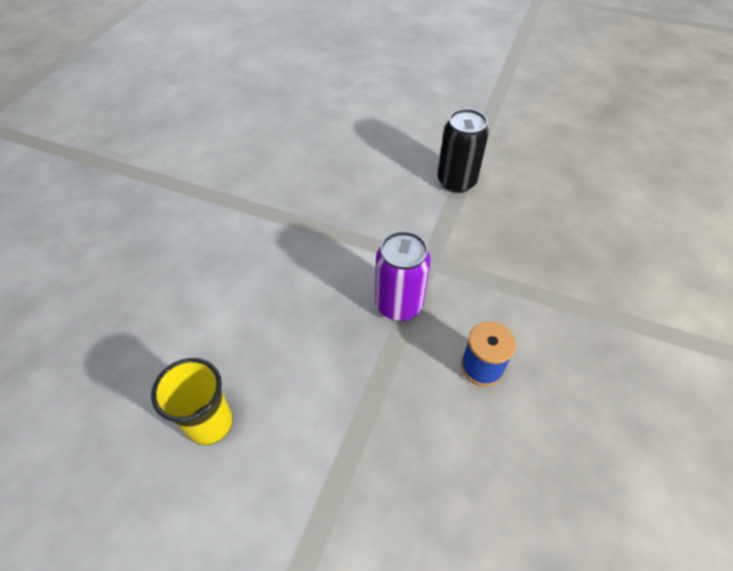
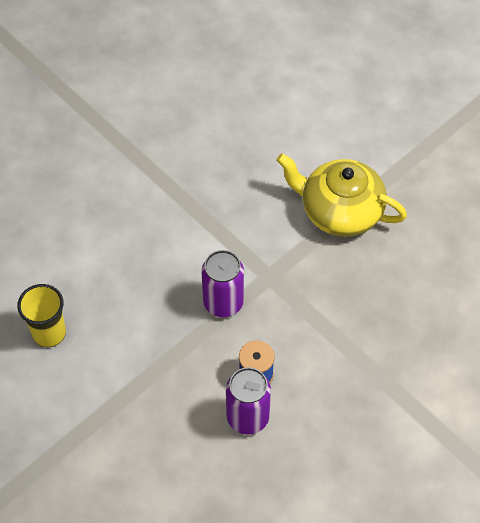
camera: 25 degrees right, 5 degrees up
black can [437,109,489,193] -> yellow teapot [277,153,407,237]
none -> purple can [226,367,271,435]

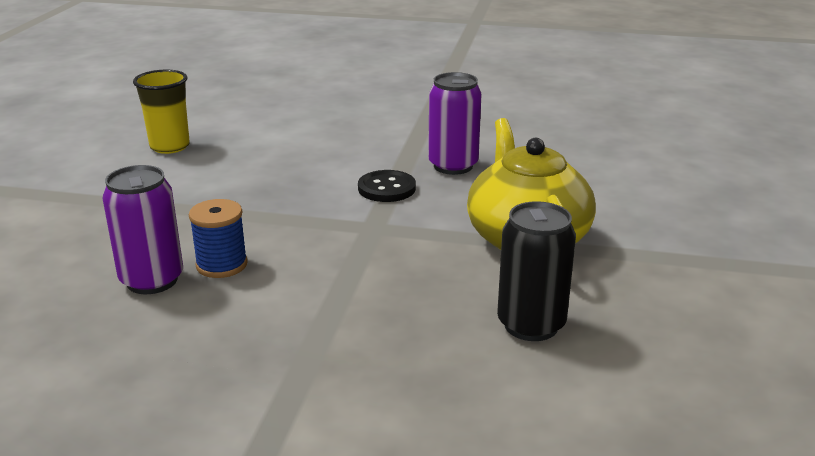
camera: 55 degrees right, 30 degrees down
purple can [201,250,244,317] -> purple can moved to [428,72,481,175]
none -> black button [358,170,416,202]
none -> black can [497,201,576,341]

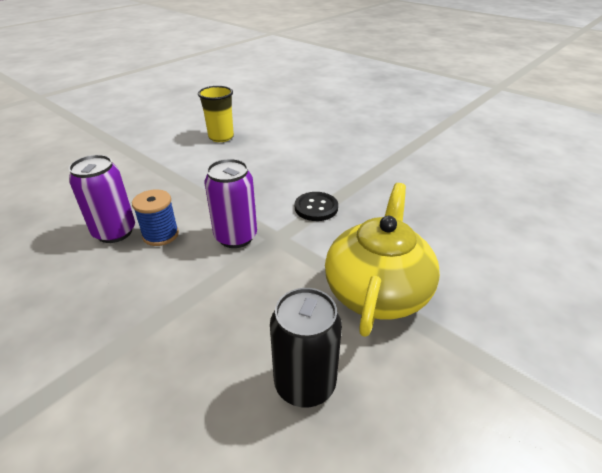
camera: 30 degrees right, 10 degrees up
purple can [428,72,481,175] -> purple can moved to [205,159,257,248]

